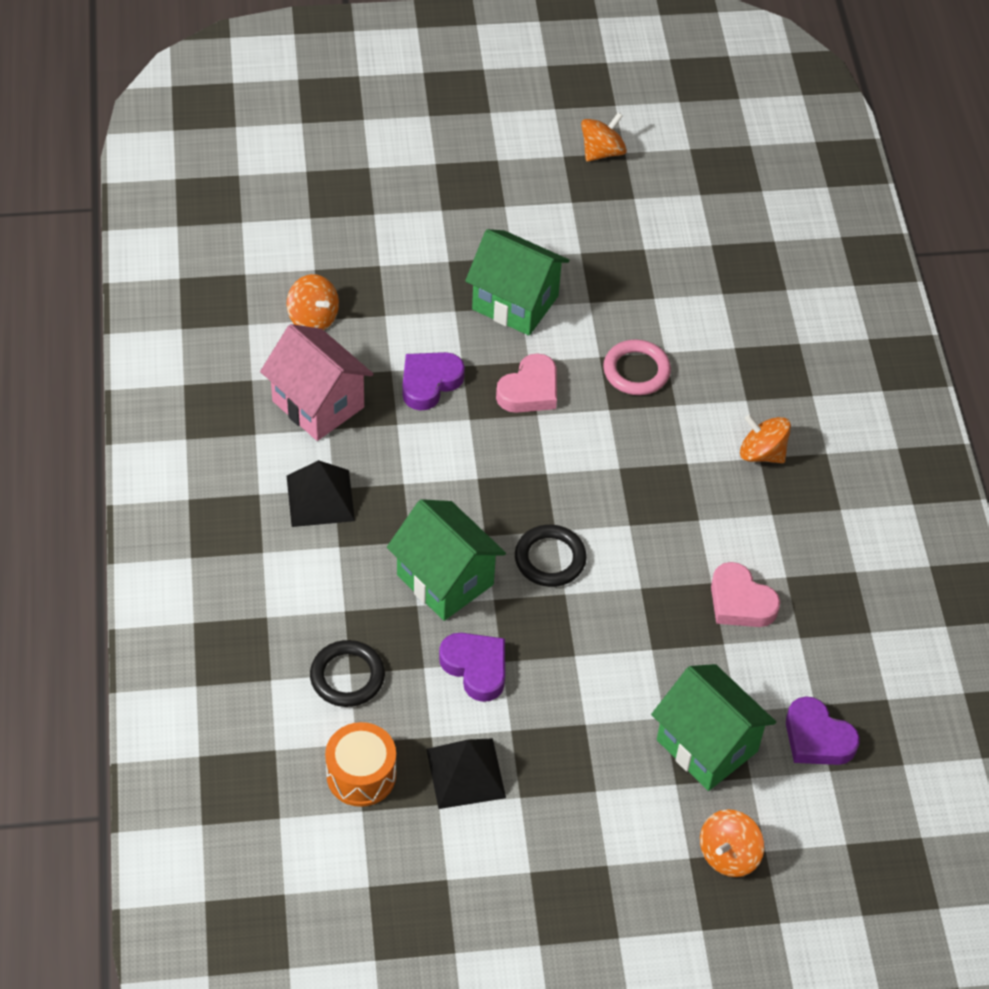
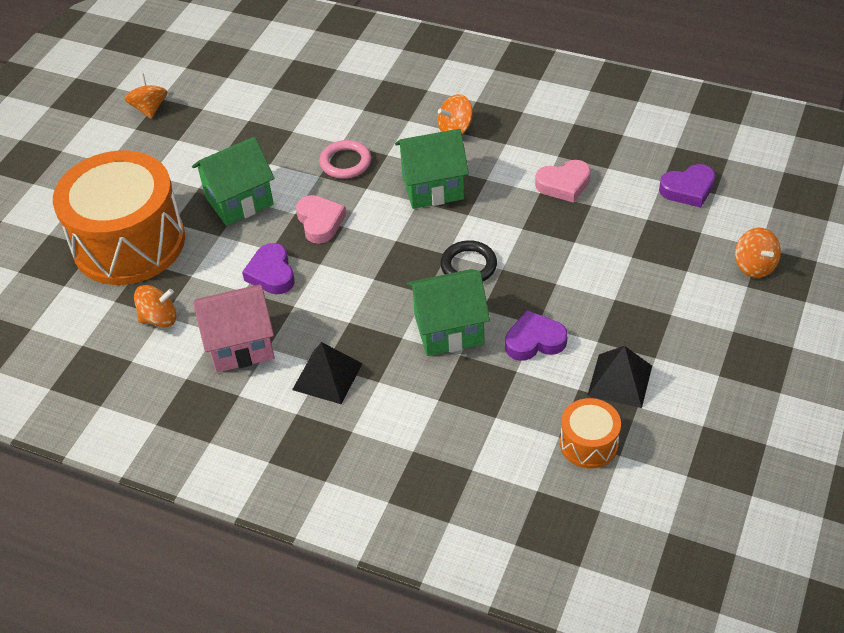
camera: 55 degrees left, 5 degrees down
black ring [310,640,385,707] -> none
green house [651,664,776,791] -> green house moved to [395,129,469,209]
none -> orange drum [53,150,185,285]

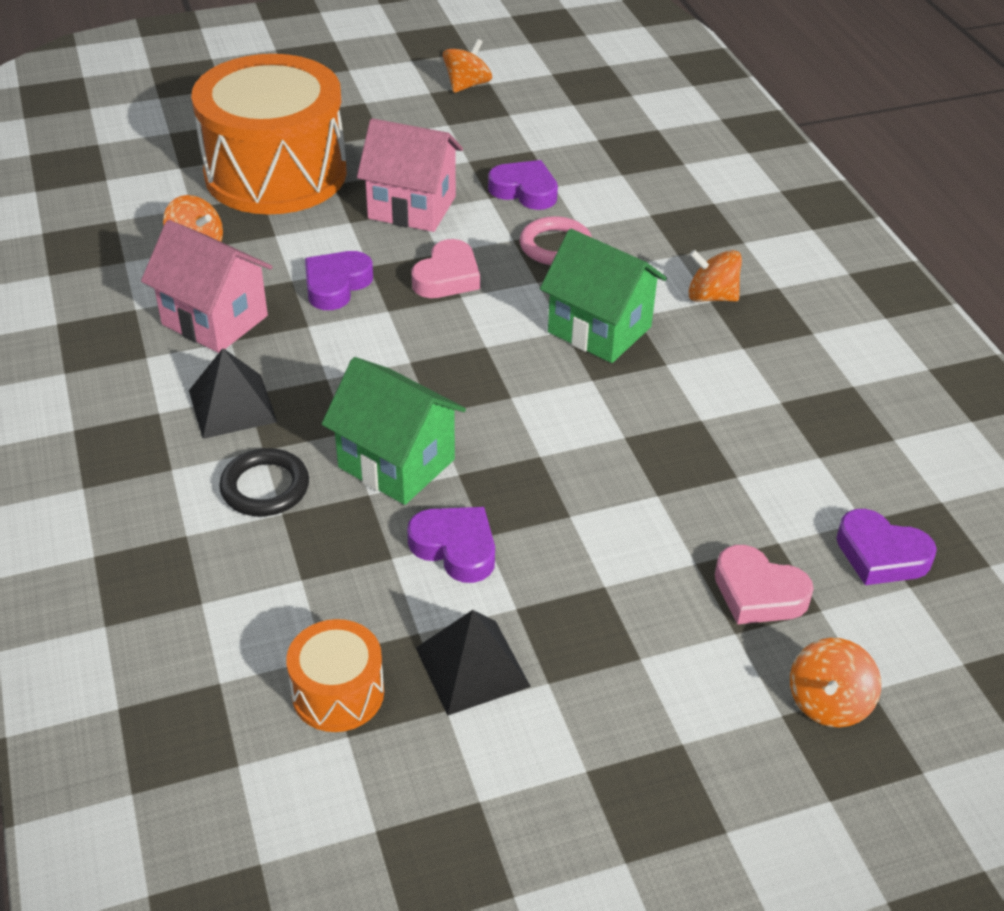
camera: 45 degrees right, 5 degrees down
green house [192,137,274,226] -> pink house [357,118,463,232]
black ring [440,240,497,281] -> black ring moved to [219,448,309,516]
pink heart [535,160,591,203] -> pink heart moved to [715,545,814,624]
none -> purple heart [488,160,558,210]

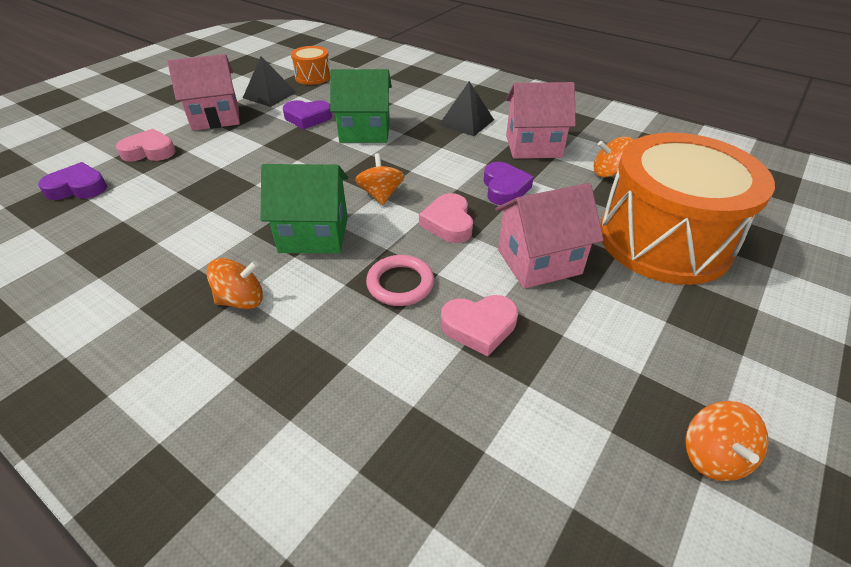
camera: 145 degrees right, 0 degrees up
black ring [219,448,309,516] -> none
purple heart [488,160,558,210] -> pink heart [441,295,518,357]
orange spinning top [790,638,881,727] -> orange spinning top moved to [355,153,405,205]
none -> pink house [168,54,240,131]

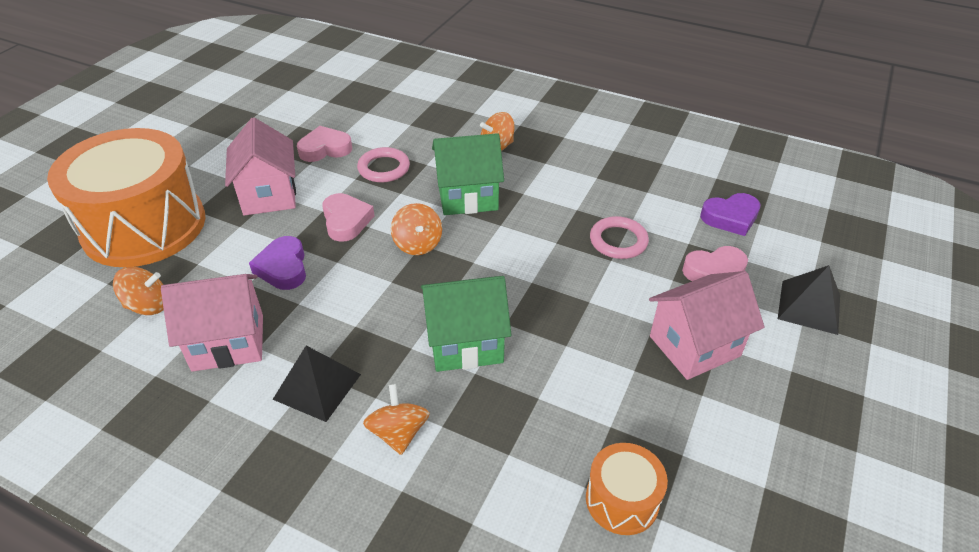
camera: 170 degrees right, 0 degrees up
black pyramid [243,56,296,107] -> black pyramid moved to [778,265,840,335]
purple heart [283,100,332,129] -> none
pink house [495,183,604,289] -> pink house turned 75 degrees counterclockwise [225,118,296,216]
orange spinning top [685,401,769,481] -> orange spinning top moved to [363,384,430,455]
none -> pink ring [590,216,649,259]

